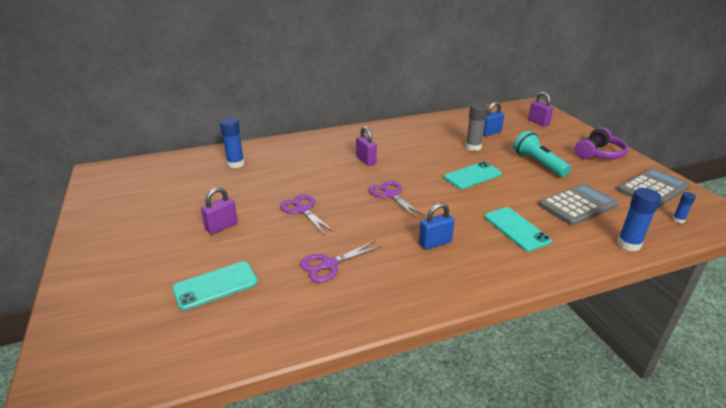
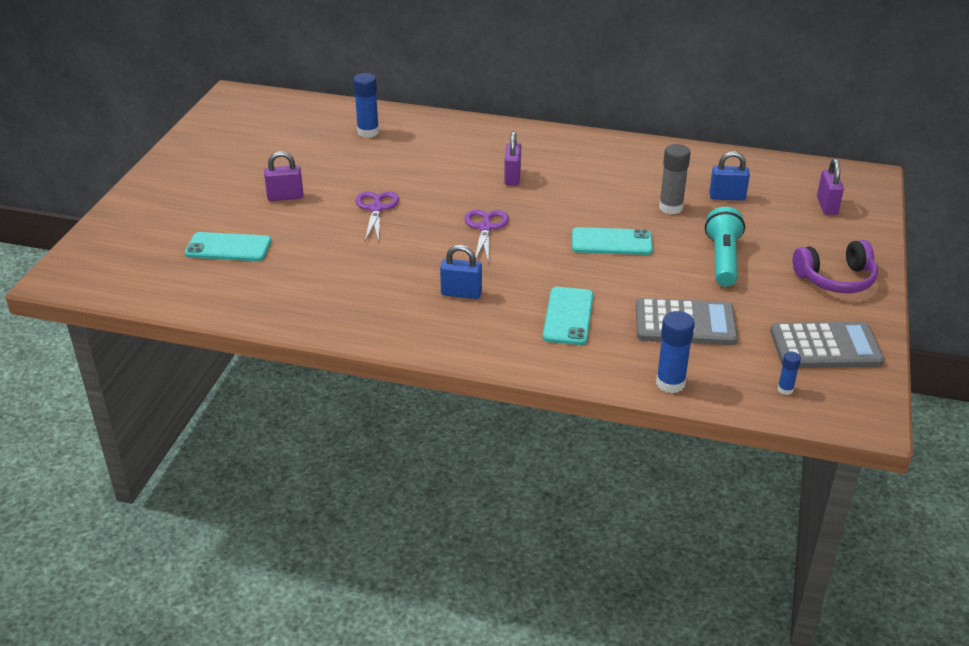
camera: 35 degrees right, 5 degrees up
purple scissors [300,241,382,283] -> none

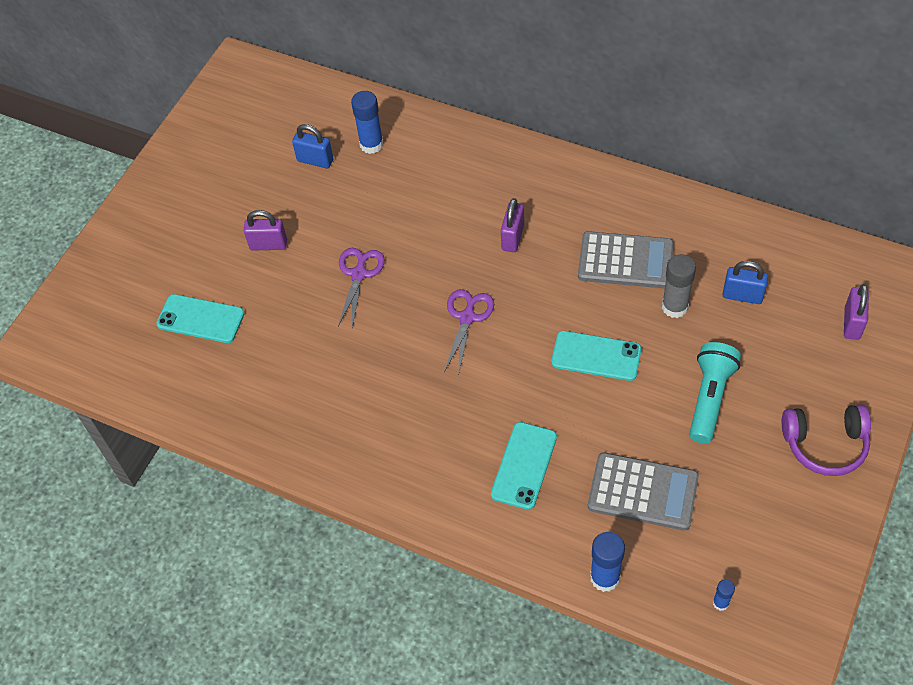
camera: 15 degrees right, 20 degrees up
blue padlock [440,245,482,299] -> blue padlock moved to [292,124,333,169]
grey calculator [770,322,885,368] -> grey calculator moved to [578,231,674,289]

